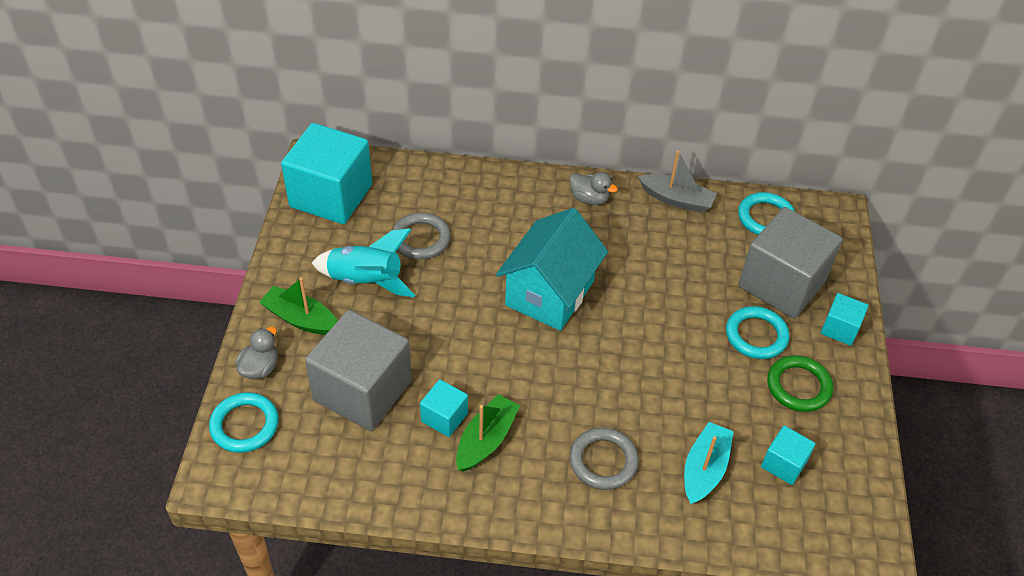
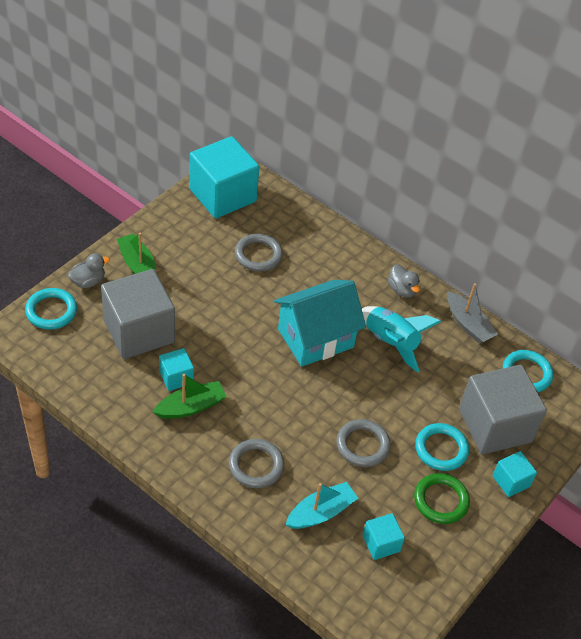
camera: 30 degrees right, 0 degrees up
turquoise rocket [312,228,415,297] -> turquoise rocket moved to [362,306,441,373]
none -> grey ring [337,419,391,467]

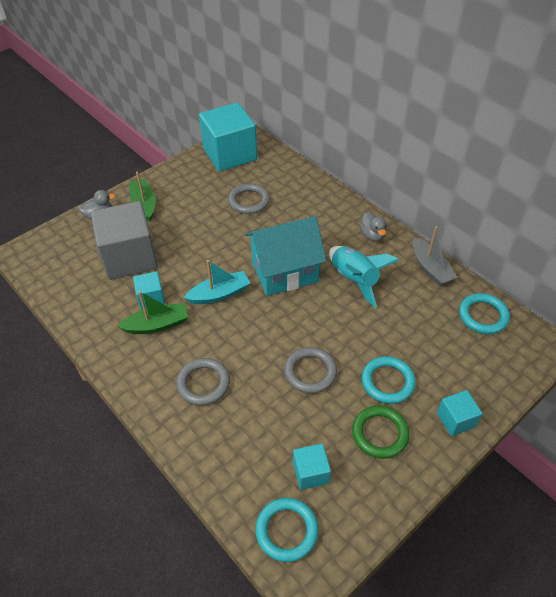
camera: 15 degrees right, 0 degrees up
turquoise ring [25,288,77,329] -> turquoise ring moved to [255,498,319,562]
turquoise boat [285,482,358,529] -> turquoise boat moved to [184,260,250,304]
grey cube [459,365,547,454] -> none

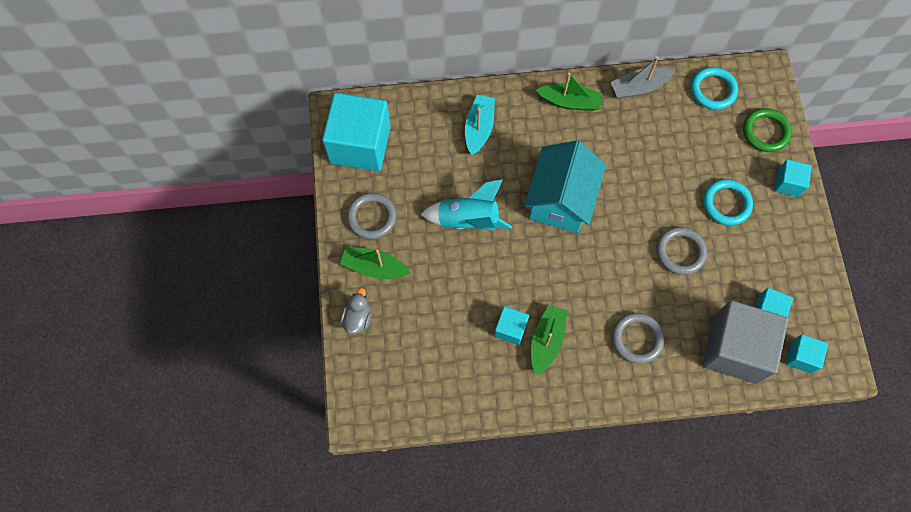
camera: 55 degrees left, 20 degrees up
grey cube [91,201,158,280] -> grey cube moved to [702,301,788,384]
turquoise boat [184,260,250,304] -> turquoise boat moved to [465,95,495,155]
grey ring [228,183,270,214] -> grey ring moved to [347,193,397,239]
turquoise ring [255,498,319,562] -> turquoise cube [786,334,828,374]
turquoise rocket [329,246,399,308] -> turquoise rocket moved to [421,179,512,230]
green ring [352,406,410,459] -> green ring moved to [743,108,792,152]
grey duck [359,211,386,242] -> green boat [536,72,603,111]
grey boat [412,226,458,286] -> grey boat turned 150 degrees clockwise [610,56,675,99]

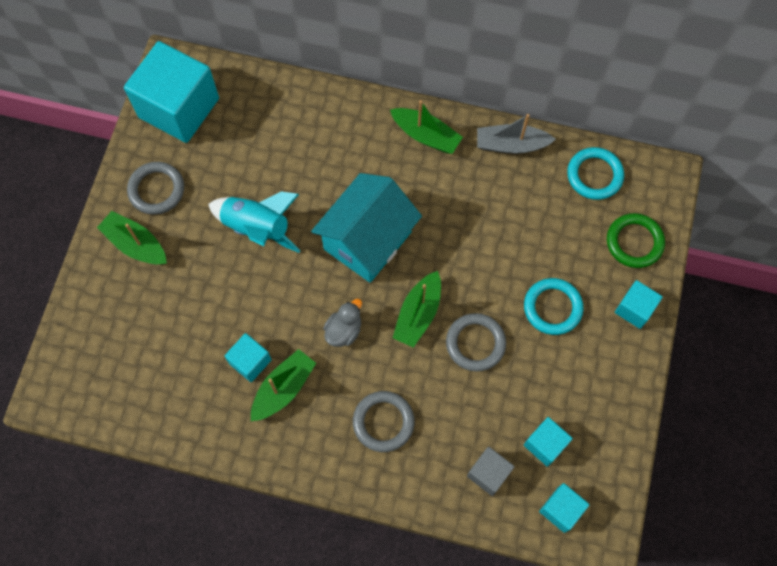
camera: 20 degrees right, 0 degrees up
grey duck [340,288,371,334] -> grey duck moved to [323,299,362,347]
turquoise boat [465,95,495,155] -> none
grey cube [702,301,788,384] -> grey cube [467,447,514,496], size x0.47
none -> green boat [393,271,441,348]

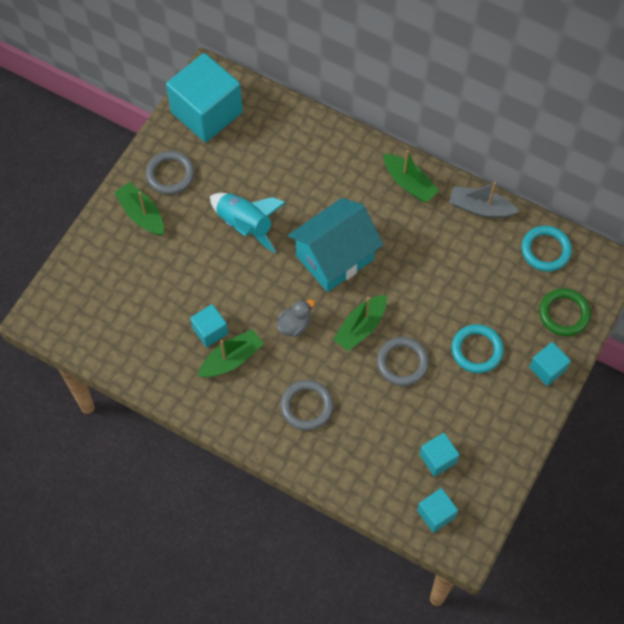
camera: 15 degrees right, 5 degrees down
grey cube [467,447,514,496] -> none

